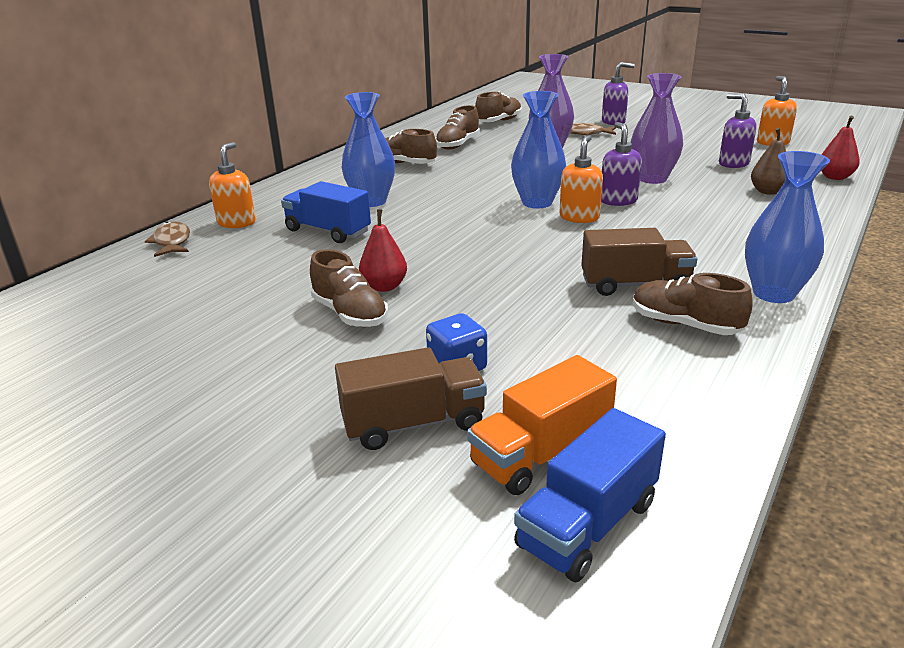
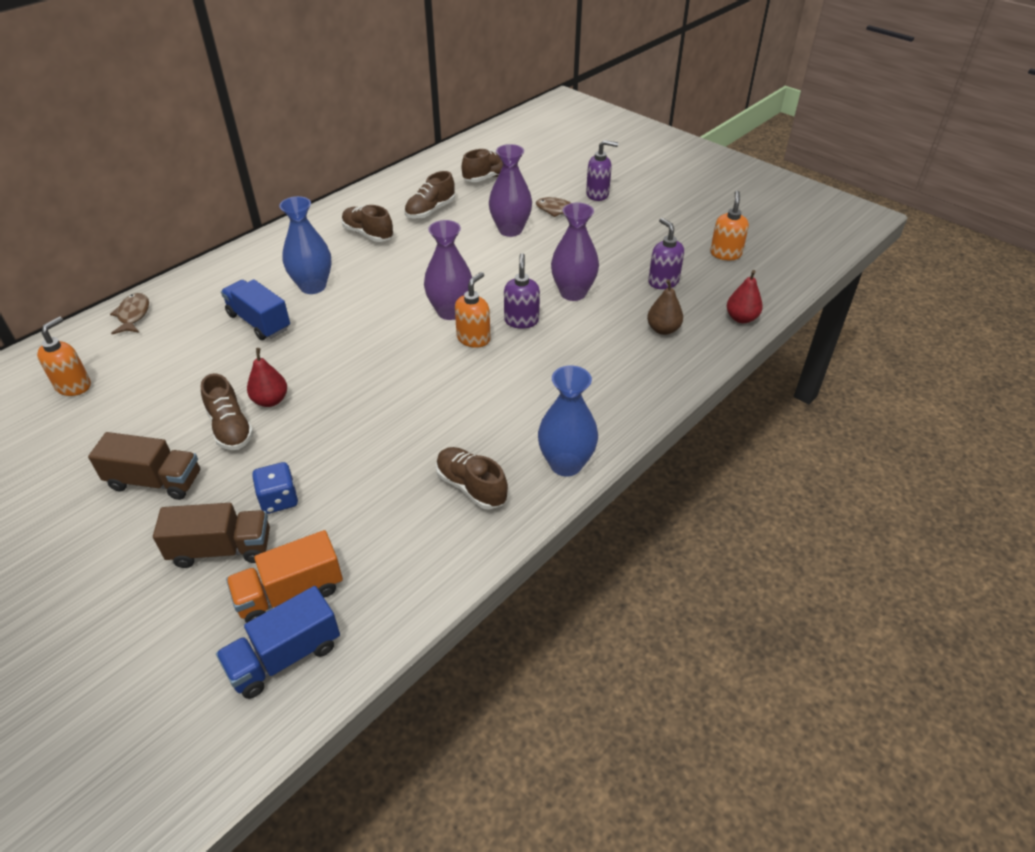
camera: 10 degrees right, 15 degrees up
orange soap dispenser [209,142,256,228] -> orange soap dispenser moved to [37,317,91,396]
blue vase [511,91,566,208] -> purple vase [424,220,472,320]
brown truck [581,228,698,296] -> brown truck moved to [88,432,200,500]

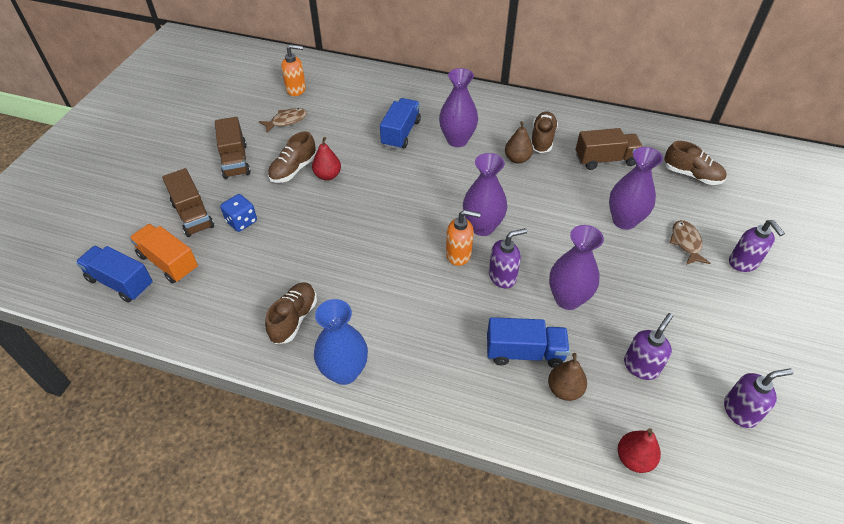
camera: 65 degrees right, 5 degrees up
brown fish [110,293,149,334] -> brown fish moved to [259,108,307,133]
blue vase [279,196,331,294] -> purple vase [439,68,478,147]
brown shoe [405,171,455,219] -> brown truck [576,128,643,170]
orange soap dispenser [710,190,749,260] -> purple soap dispenser [724,368,793,428]
none -> blue truck [487,317,570,368]
none -> brown pear [505,121,533,164]

